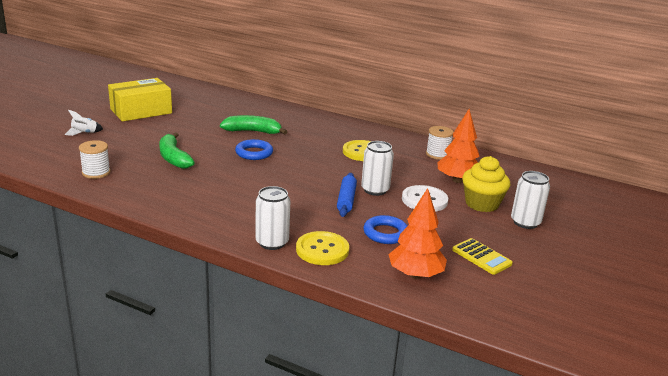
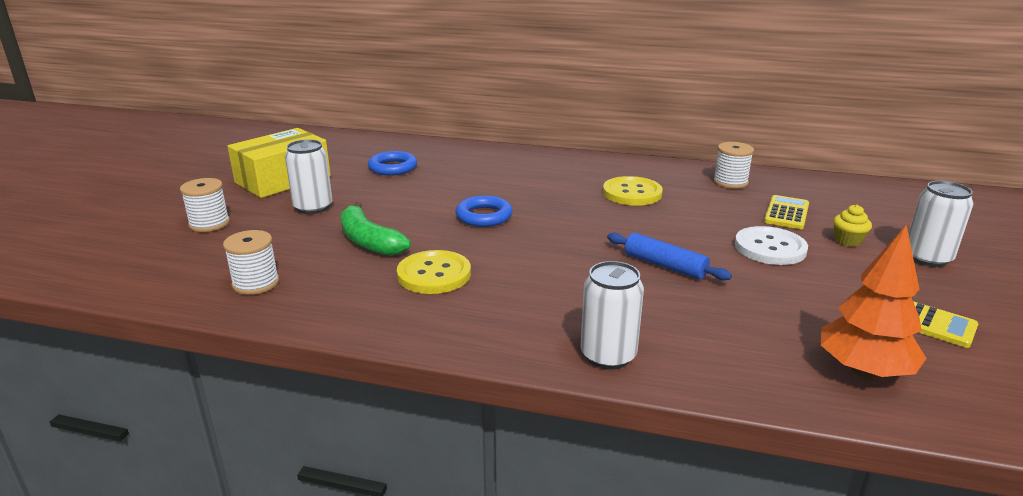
camera: 10 degrees left, 0 degrees up
white rocket [64,110,103,136] -> white spool [180,178,230,232]
green banana [220,115,287,134] -> none
yellow button [296,231,349,265] -> yellow button moved to [397,250,471,294]
blue rolling pin [337,173,357,217] -> blue rolling pin turned 45 degrees counterclockwise [607,233,732,281]
white can [361,141,394,196] -> white can moved to [285,139,333,214]
blue ring [363,215,408,244] -> blue ring moved to [368,151,417,176]
orange tree [437,109,480,183] -> yellow calculator [764,195,809,229]
yellow cupcake [462,156,510,212] -> yellow cupcake [833,205,872,247], size x0.51

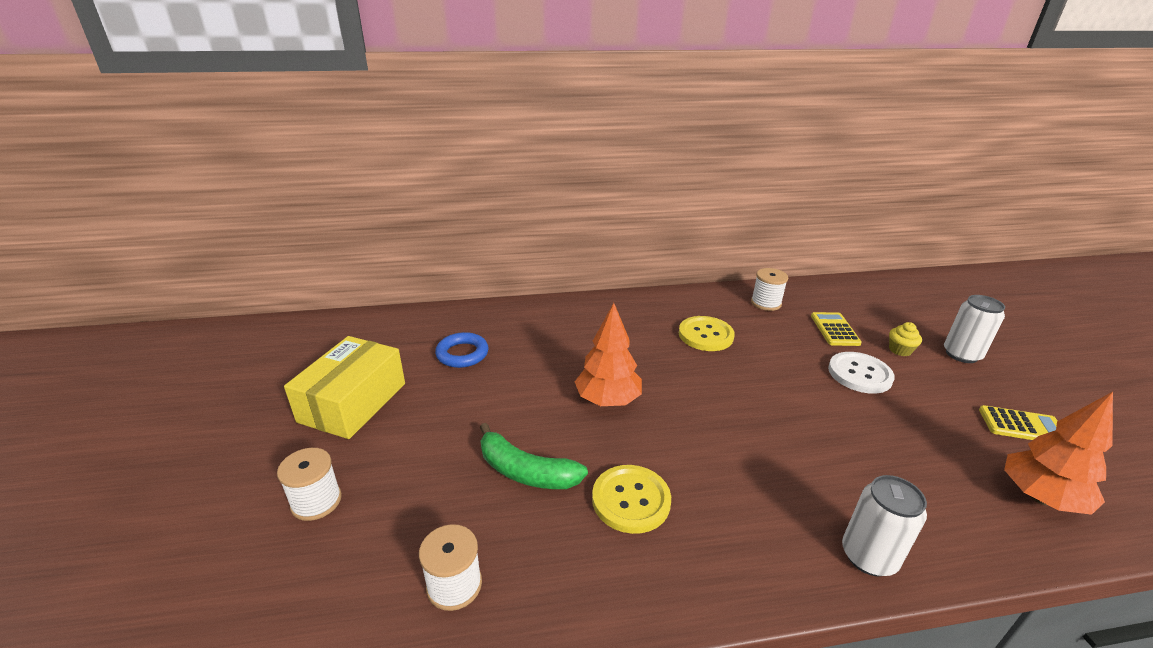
camera: 25 degrees left, 5 degrees up
white can [285,139,333,214] -> none
blue ring [456,195,513,227] -> orange tree [575,303,642,406]
blue rolling pin [607,233,732,281] -> none

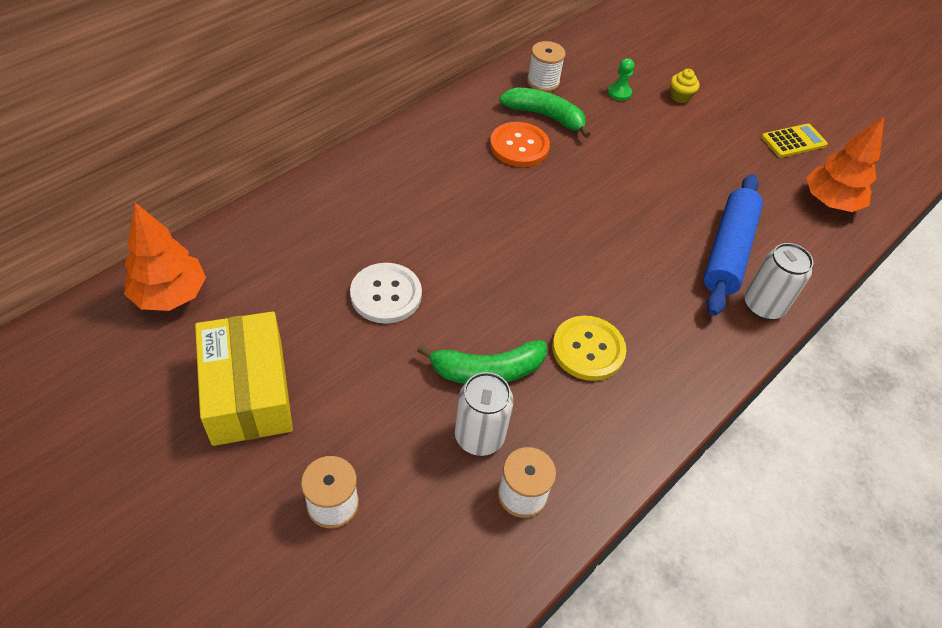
camera: 40 degrees left, 20 degrees up
blue ring [435,332,489,368] -> none
orange tree [575,303,642,406] -> orange tree moved to [124,203,206,311]
yellow button [679,316,735,351] -> orange button [490,122,550,167]
yellow calculator [811,312,862,346] -> green pawn [608,58,634,101]
white button [828,352,895,394] -> white button moved to [350,263,422,324]
white can [944,295,1005,363] -> white can moved to [455,372,514,456]
none -> green banana [499,88,591,138]
none -> blue rolling pin [704,174,763,316]

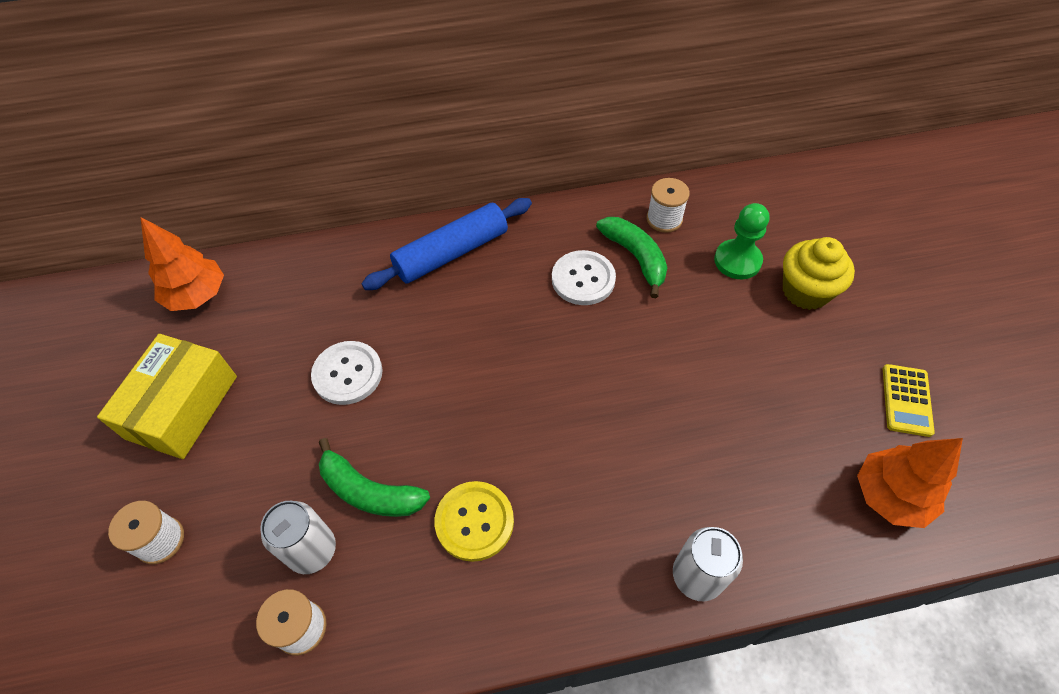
camera: 40 degrees right, 5 degrees up
orange button [490,122,550,167] -> white button [552,250,616,305]
green pawn [608,58,634,101] -> green pawn [714,203,769,279], size x1.70
yellow cupcake [670,69,699,103] -> yellow cupcake [783,237,855,310], size x1.94
blue rolling pin [704,174,763,316] -> blue rolling pin moved to [361,198,532,290]
yellow calculator [761,124,828,158] -> yellow calculator turned 90 degrees clockwise [883,364,935,437]

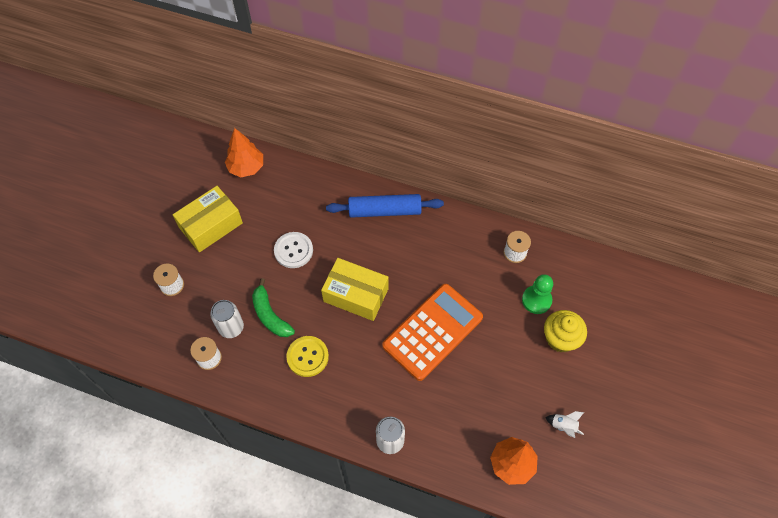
camera: 30 degrees right, 5 degrees up
white button [552,250,616,305] -> none
green banana [596,217,667,298] -> none
yellow calculator [883,364,935,437] -> white rocket [546,411,584,438]
none -> yellow box [321,258,389,321]
none -> orange calculator [382,284,483,381]

